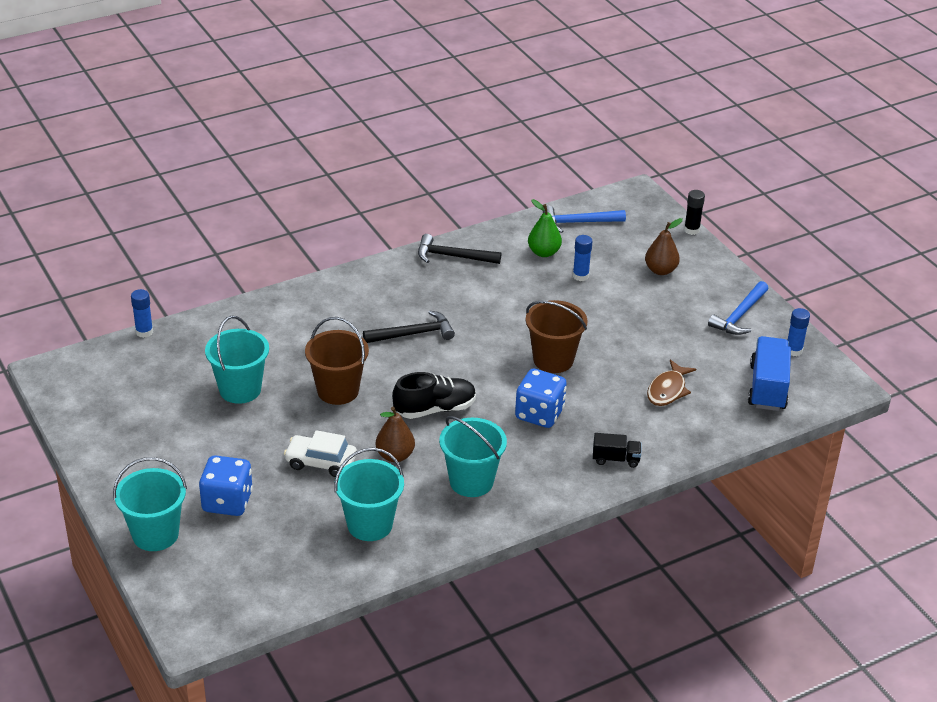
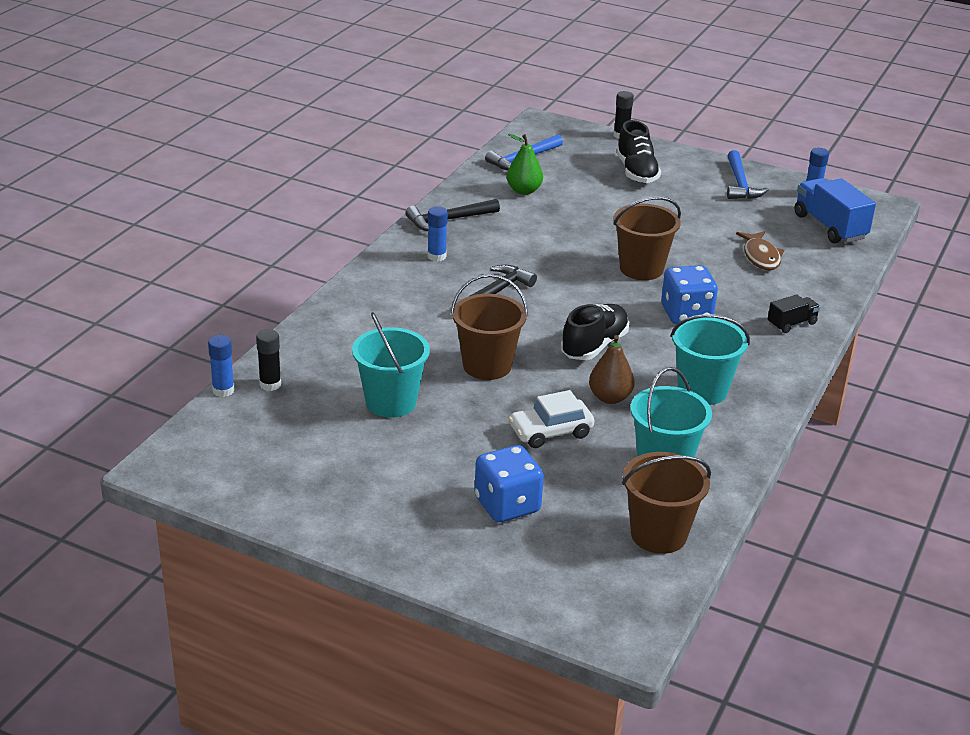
camera: 35 degrees left, 5 degrees down
turquoise bucket [113,457,187,551] -> none
blue glue stick [573,235,593,281] -> blue glue stick moved to [428,206,448,262]
brown pear [645,218,683,275] -> black shoe [616,120,661,183]
none -> black glue stick [256,329,281,391]
none -> brown bucket [622,452,711,554]

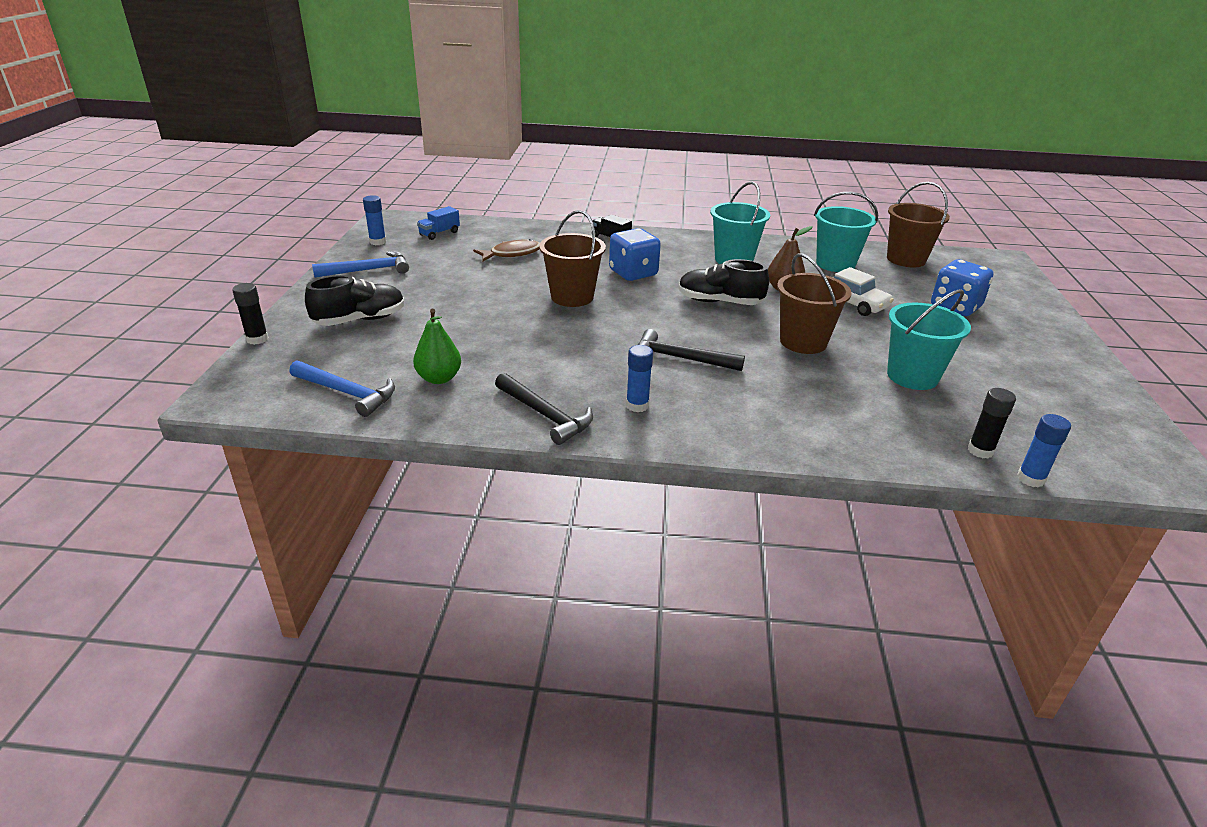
camera: 110 degrees left, 0 degrees up
blue truck [795,178,876,243] -> blue truck [417,206,460,240], size x0.55

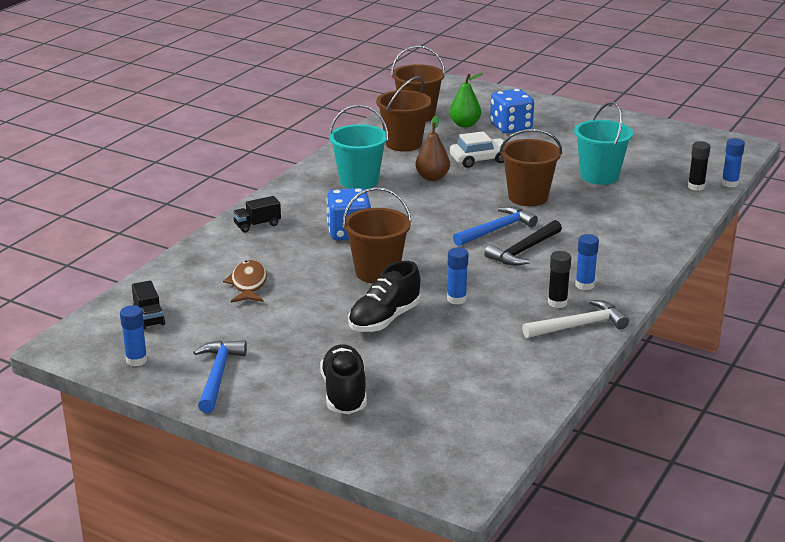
camera: 65 degrees left, 5 degrees down
black glue stick [232,283,269,345] -> black glue stick moved to [548,251,571,308]
blue hammer [290,360,395,417] -> blue hammer moved to [453,206,538,246]
green pear [413,309,461,384] -> green pear moved to [449,73,483,127]
blue truck [417,206,460,240] -> black truck [132,280,165,329]
black hammer [495,373,593,445] -> white hammer [522,300,629,338]
black shoe [679,259,769,305] -> black shoe moved to [348,261,420,332]
turquoise bucket [814,192,878,272] -> brown bucket [376,76,432,152]
none -> blue glue stick [447,247,468,304]

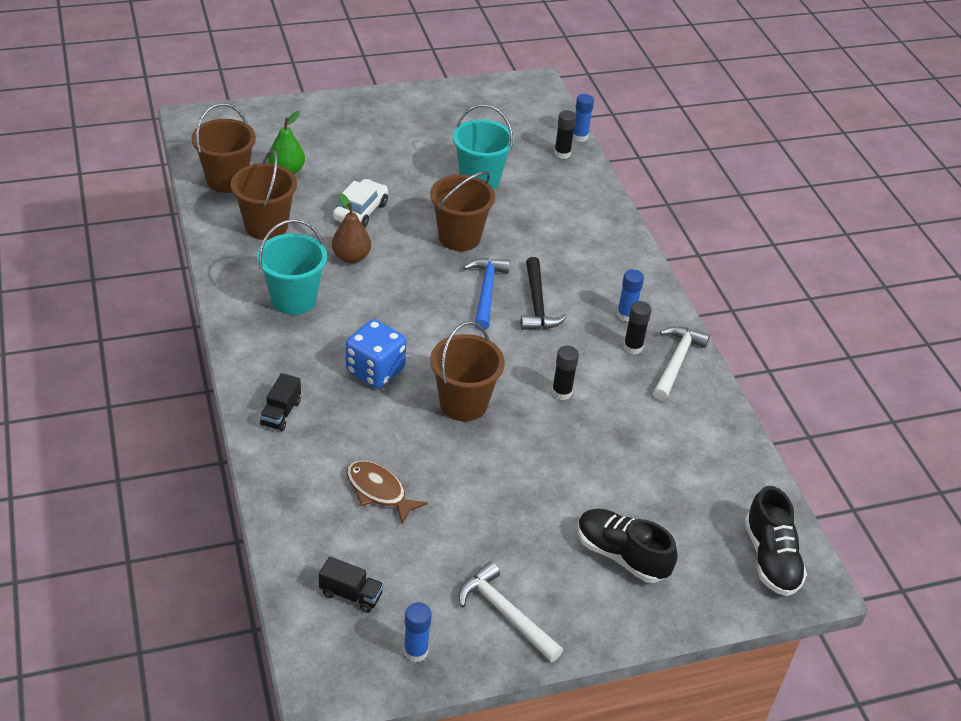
camera: 50 degrees left, 15 degrees up
blue hammer [193,340,247,413] -> white hammer [458,561,563,662]
black shoe [348,261,420,332] -> black shoe moved to [744,486,807,596]
blue glue stick [447,247,468,304] -> black glue stick [552,346,579,400]
blue dice [490,89,534,134] -> none

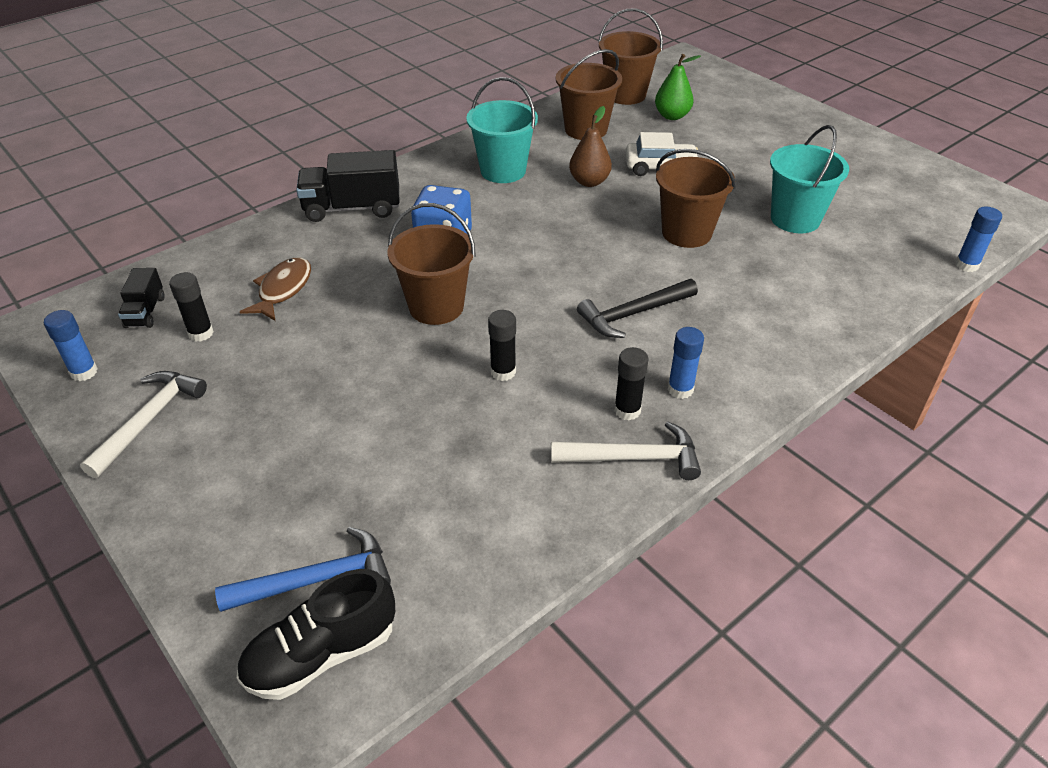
camera: 70 degrees right, 0 degrees up
black truck [260,373,301,431] -> black truck [296,150,399,222], size x1.83
blue hammer [463,258,510,330] -> blue hammer moved to [215,527,391,612]
black glue stick [554,110,576,159] -> black glue stick moved to [169,272,214,342]
black shoe [578,508,678,583] -> none

